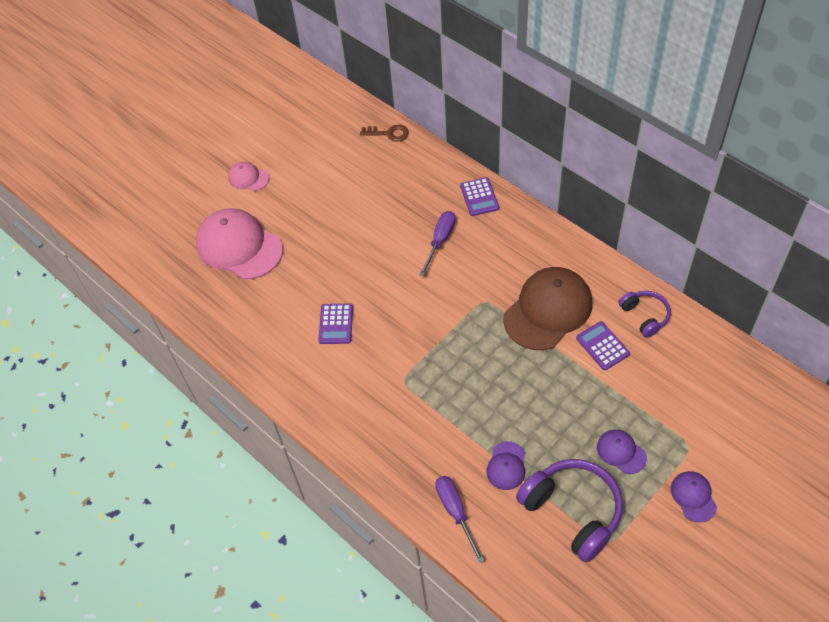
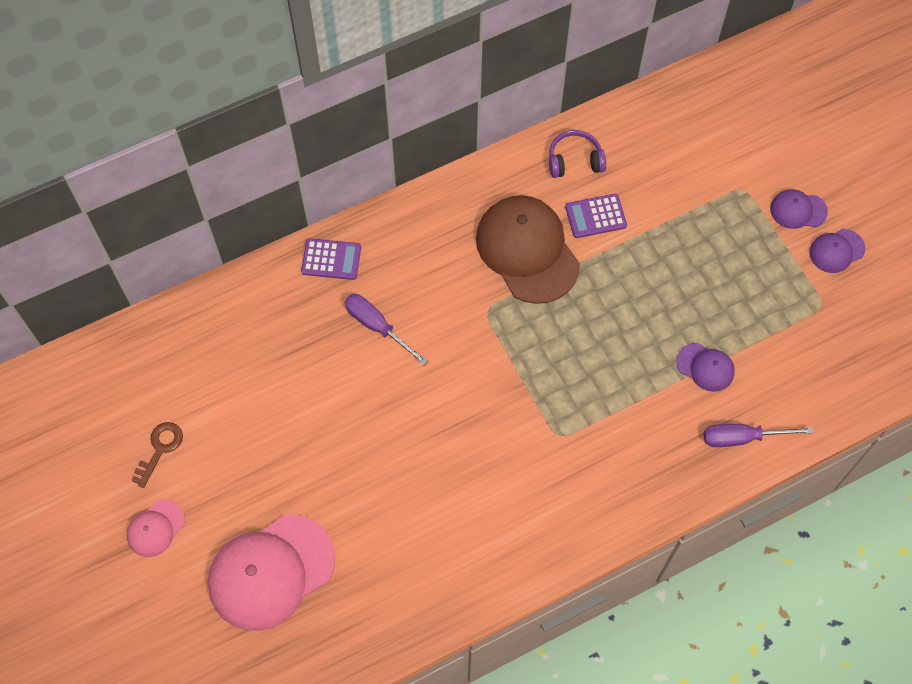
camera: 75 degrees left, 10 degrees up
purple calculator [318,304,353,344] -> none
brown key [360,125,409,141] -> brown key moved to [132,422,183,488]
purple headphones [516,459,623,562] -> none
purple cap [597,429,647,474] -> purple cap moved to [809,229,865,273]

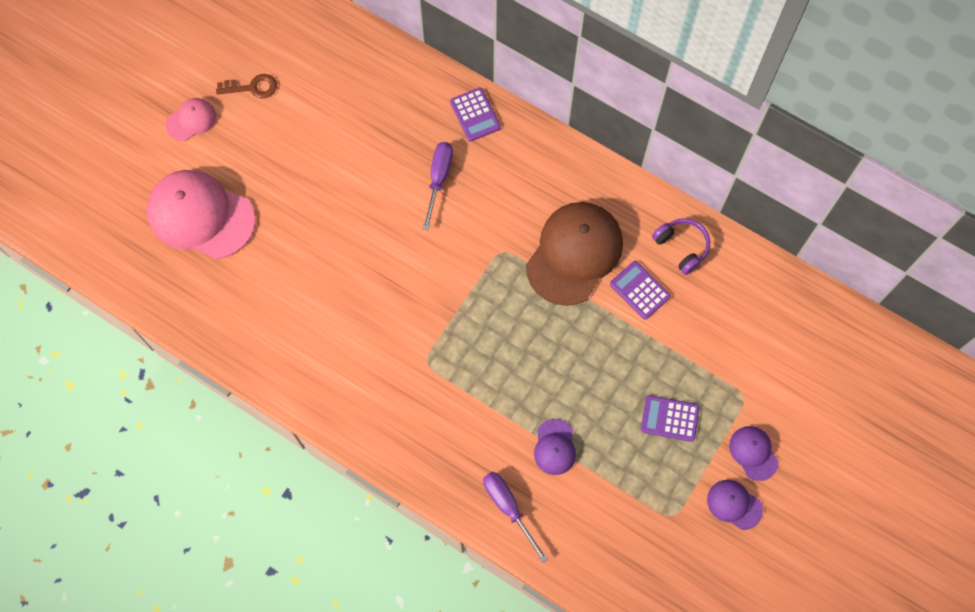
camera: 60 degrees right, 5 degrees up
pink cap [127,500,185,557] -> pink cap turned 135 degrees clockwise [166,98,216,141]
none -> purple calculator [641,395,700,442]

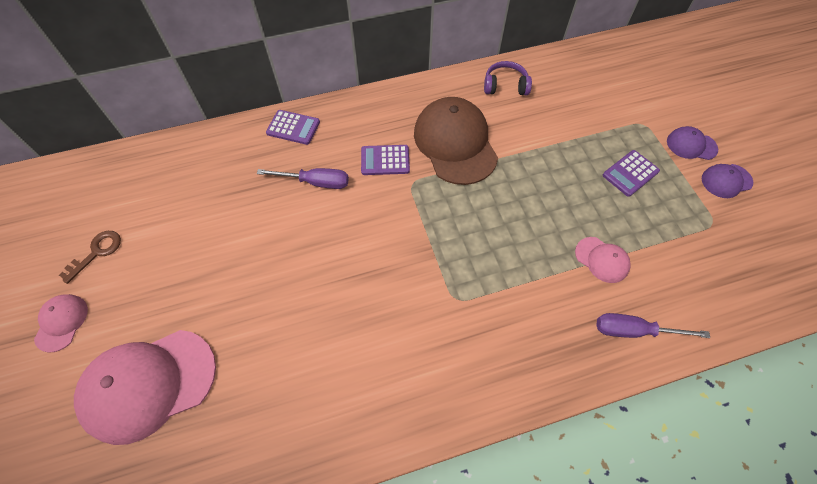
camera: 50 degrees left, 10 degrees down
purple screwdriver [423,142,453,230] -> purple screwdriver turned 135 degrees clockwise [257,168,349,189]
purple cap [534,419,576,475] -> pink cap [575,237,631,283]
purple calculator [610,261,671,320] -> purple calculator moved to [361,145,410,175]

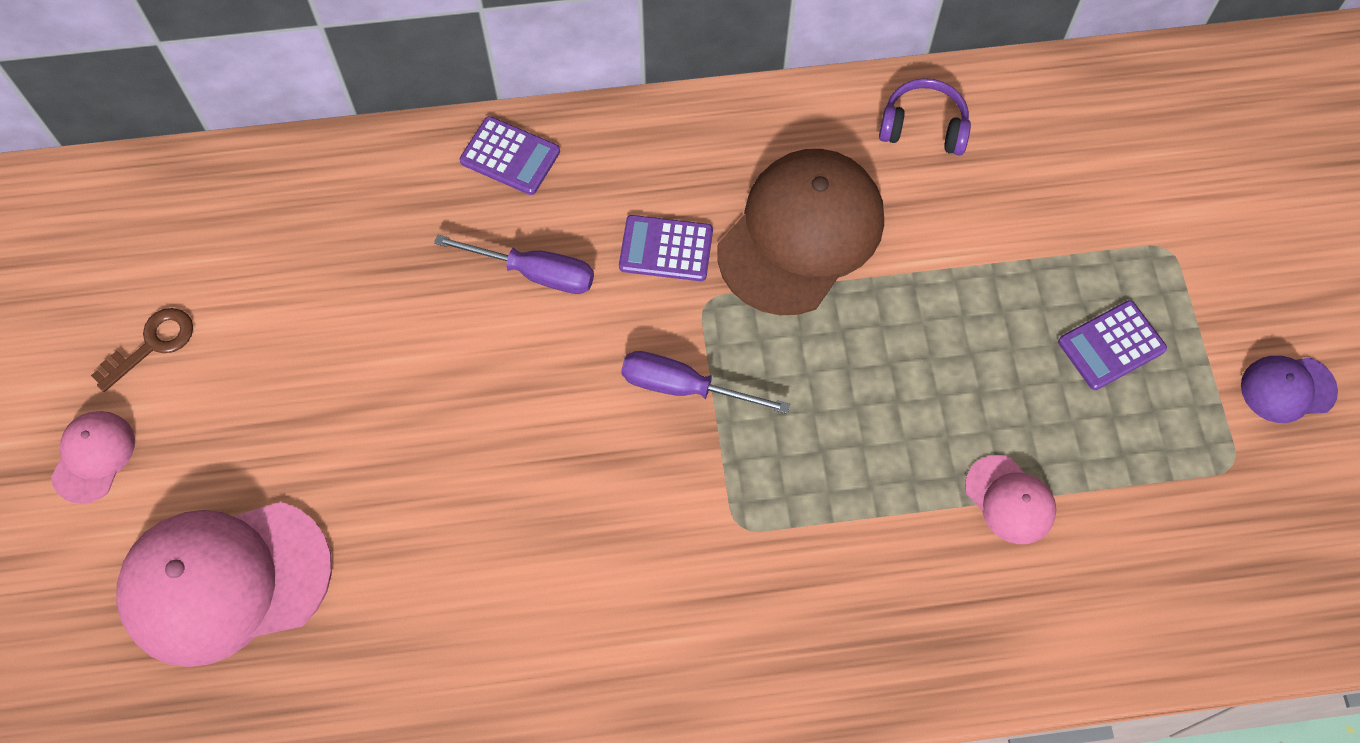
camera: 10 degrees right, 5 degrees up
brown cap [414,97,498,185] -> brown cap turned 45 degrees clockwise [718,149,884,315]
purple screwdriver [596,313,710,338] -> purple screwdriver moved to [621,351,790,414]
purple cap [667,126,718,160] -> none

